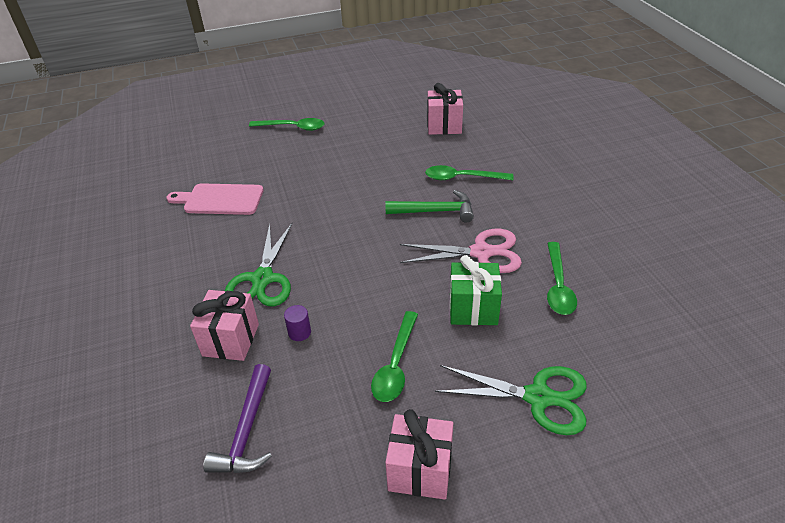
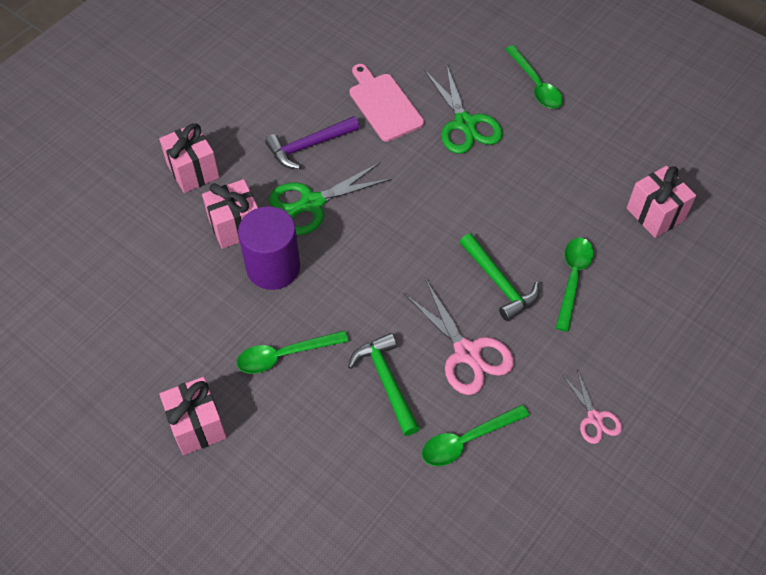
camera: 55 degrees right, 15 degrees up
purple hammer [203,364,272,473] -> purple hammer moved to [265,116,359,169]
purple cylinder [284,305,311,341] -> purple cylinder [238,206,300,290], size x2.46
green spoon [425,165,513,180] -> green spoon turned 45 degrees clockwise [556,238,594,332]
green scissors [435,365,587,435] -> green scissors moved to [425,63,503,154]
green gift [450,255,502,325] -> green hammer [348,333,420,436]
none -> pink gift [159,123,219,193]
none -> pink scissors [563,369,622,444]

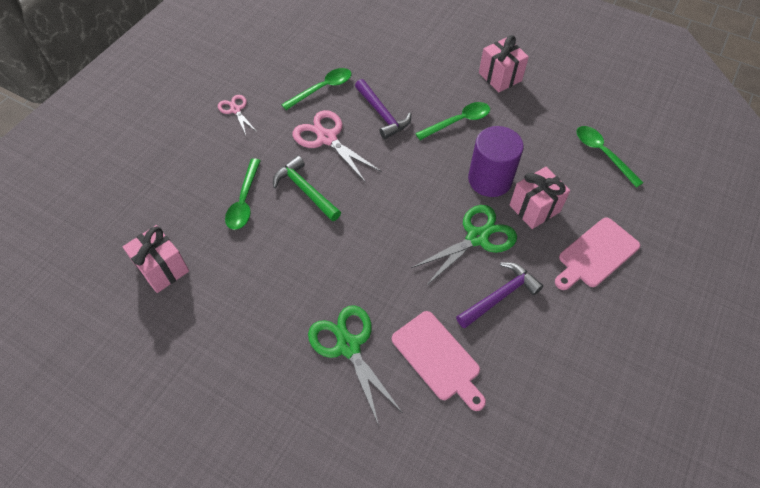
camera: 170 degrees right, 0 degrees up
pink gift [159,123,219,193] -> pink cutting board [555,217,640,290]
green hammer [348,333,420,436] -> purple hammer [355,79,411,139]
green spoon [505,45,563,109] -> green spoon moved to [577,126,643,188]

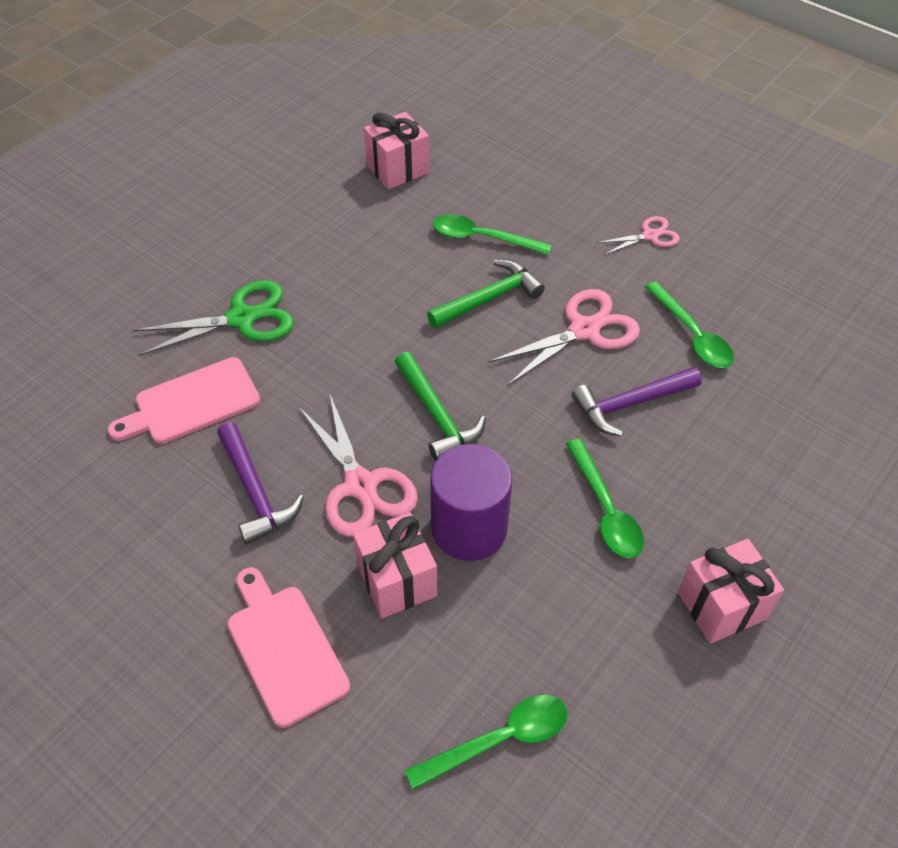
camera: 100 degrees right, 5 degrees down
green scissors [411,205,517,286] -> pink scissors [298,392,418,537]
none -> green hammer [395,352,486,461]

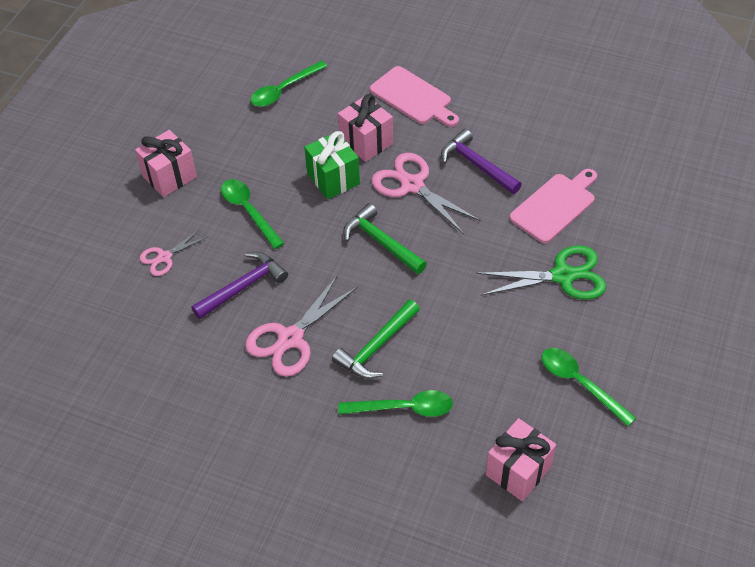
camera: 165 degrees right, 0 degrees up
green scissors [133,281,294,356] -> green scissors turned 150 degrees counterclockwise [476,245,606,300]
purple cylinder [430,444,512,561] -> green gift [304,131,360,199]
pink scissors [596,216,680,255] -> pink scissors moved to [139,228,209,276]
green spoon [645,281,734,368] -> green spoon moved to [542,348,636,426]

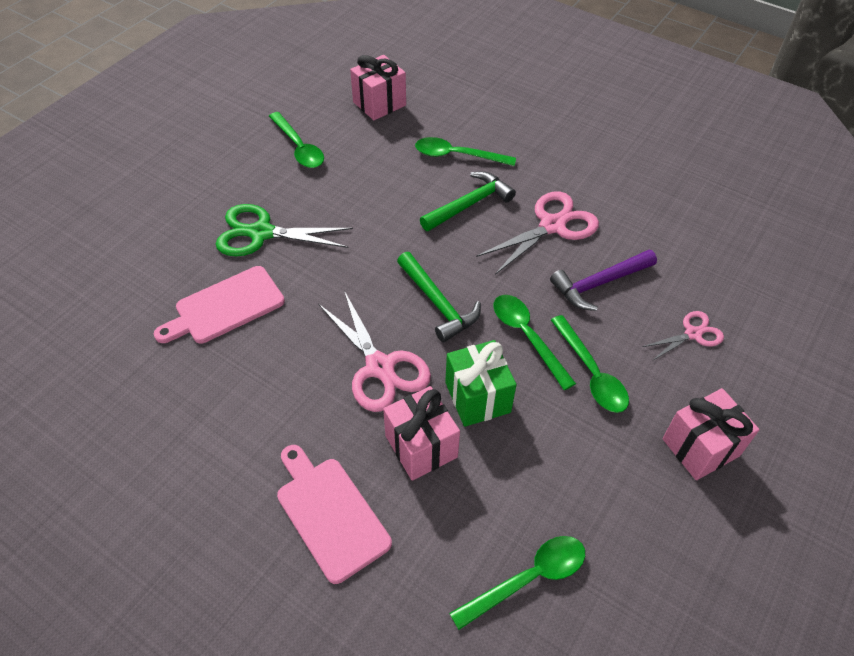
camera: 170 degrees left, 0 degrees up
purple hammer [441,129,522,194] -> none
none -> green spoon [493,295,576,390]

